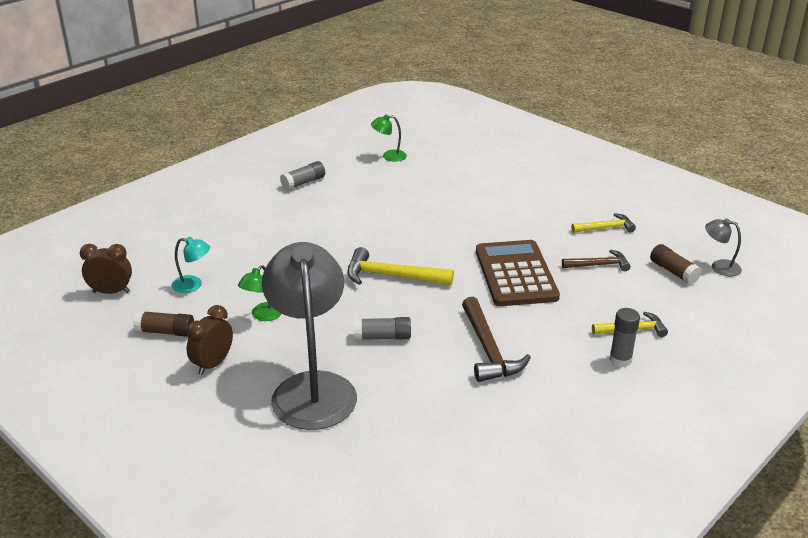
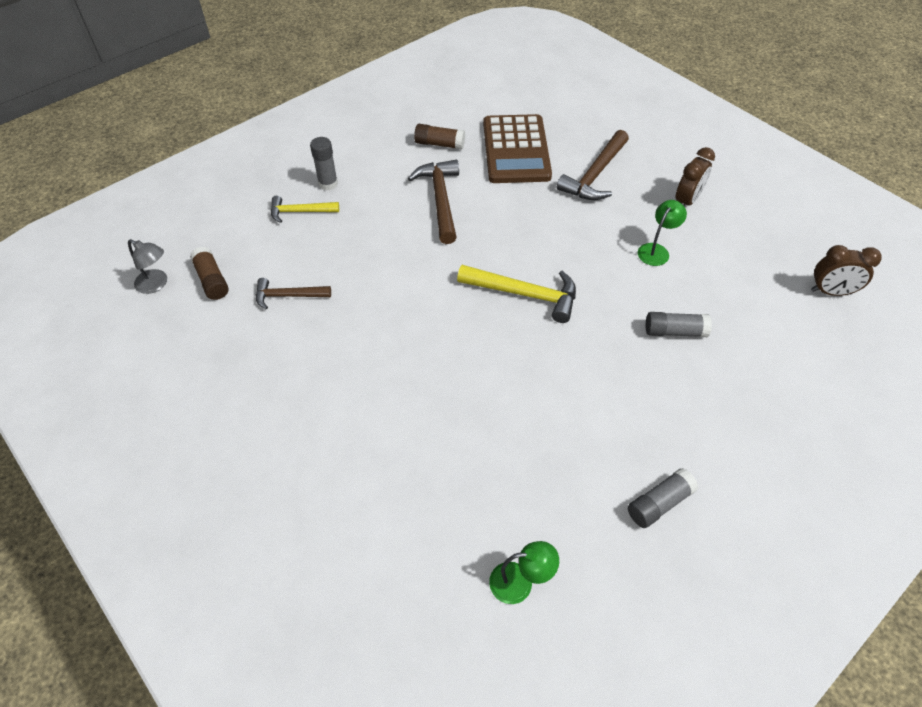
camera: 175 degrees left, 20 degrees up
brown glue stick [133,311,194,337] -> brown glue stick moved to [414,124,465,150]
turquoise lamp [172,237,210,293] -> none
grey lamp [262,242,357,430] -> brown hammer [557,130,629,200]
grey glue stick [354,317,411,340] -> grey glue stick moved to [646,312,712,337]
brown calculator [476,240,560,306] -> brown calculator moved to [483,114,552,183]
yellow hammer [571,213,636,233] -> none

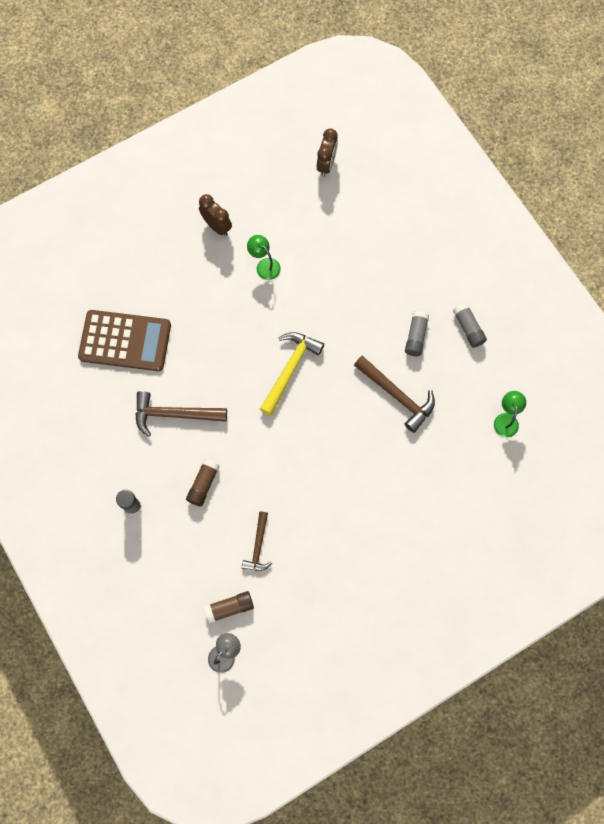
camera: 80 degrees left, 20 degrees up
yellow hammer [271,196,339,223] -> none
brown glue stick [414,124,465,150] -> brown glue stick moved to [186,459,220,506]
brown hammer [557,130,629,200] -> brown hammer moved to [354,356,435,433]
grey glue stick [646,312,712,337] -> grey glue stick moved to [405,311,429,356]

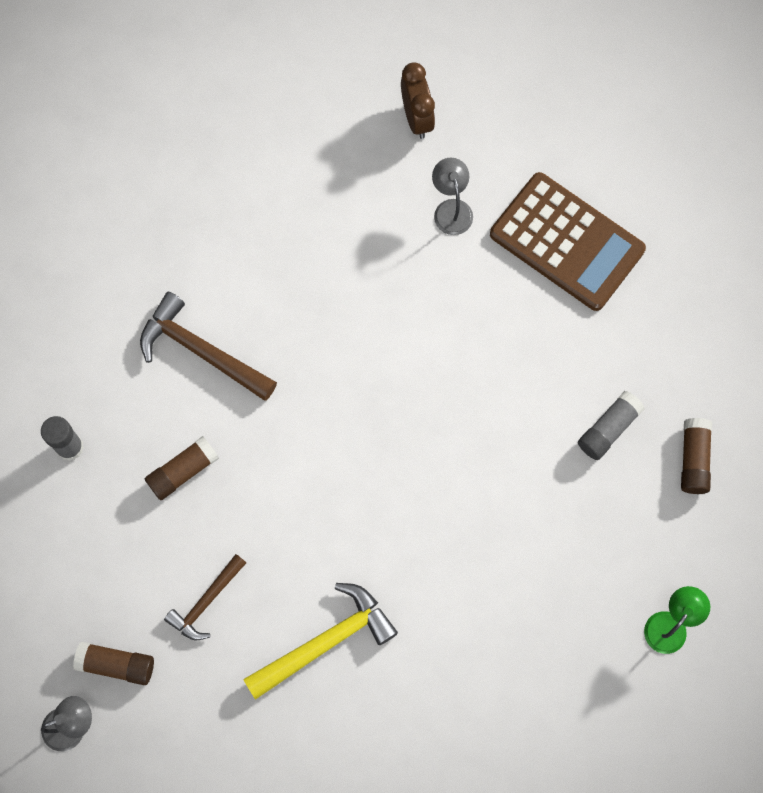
camera: 30 degrees right, 0 degrees up
brown calculator [78,310,171,371] -> brown calculator moved to [490,172,646,311]
green lamp [247,235,281,280] -> grey lamp [432,158,473,235]
yellow hammer [260,332,324,416] -> yellow hammer moved to [243,583,398,700]
brown clock [317,129,338,177] -> none
brown hammer [354,356,435,433] -> none
grey glue stick [453,303,487,348] -> brown glue stick [681,418,712,494]

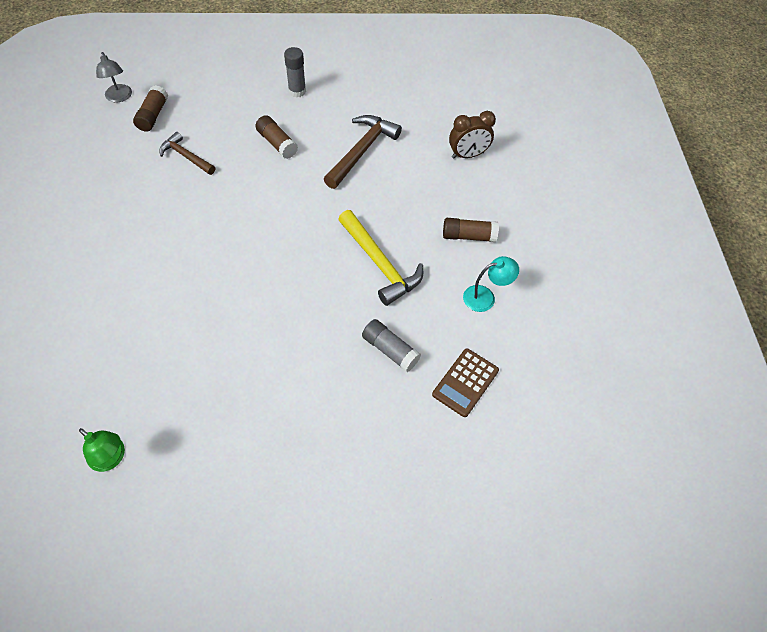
camera: 85 degrees right, 15 degrees down
yellow hammer [243,583,398,700] -> yellow hammer moved to [338,210,423,306]
brown clock [401,62,435,139] -> brown clock moved to [449,111,496,159]
grey lamp [432,158,473,235] -> turquoise lamp [463,256,519,312]
brown calculator [490,172,646,311] -> brown calculator [432,348,499,417], size x0.54
grey glue stick [578,391,645,460] -> grey glue stick moved to [362,319,421,372]
brown glue stick [681,418,712,494] -> brown glue stick moved to [443,218,499,242]

